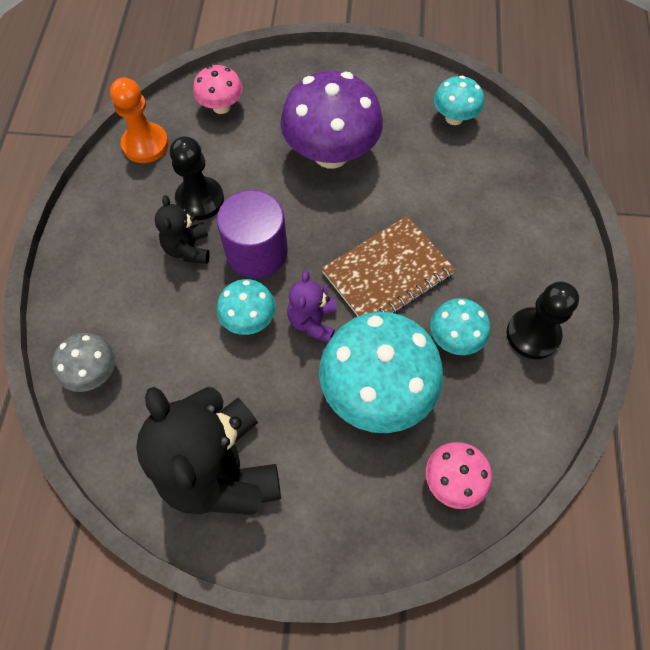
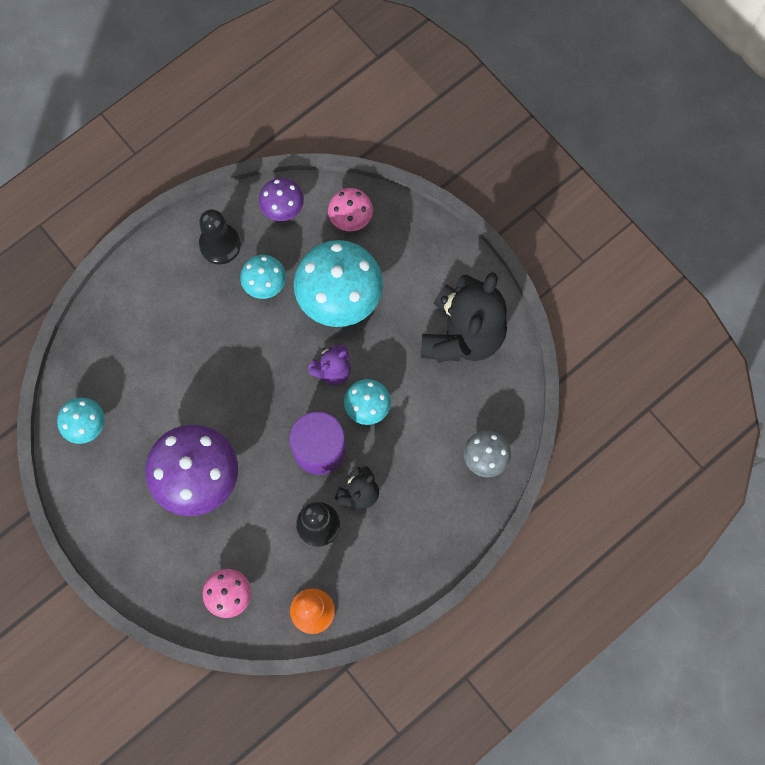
camera: 135 degrees left, 10 degrees up
brown notebook [321,216,455,316] -> none
none -> purple mushroom [259,178,304,221]

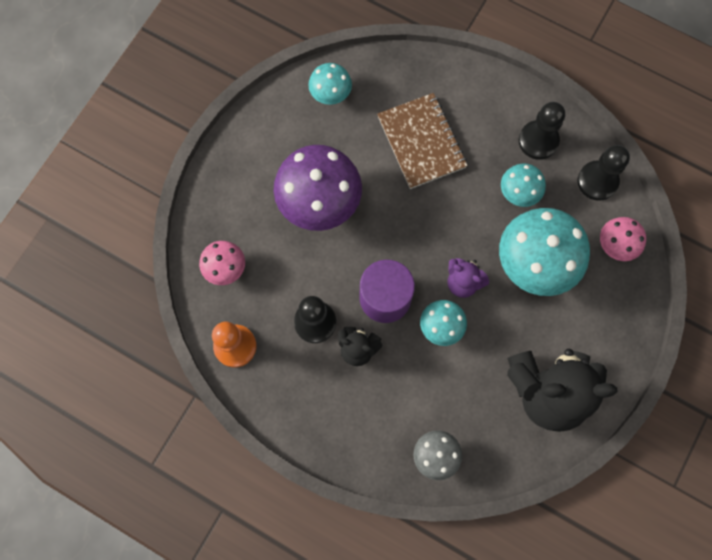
camera: 70 degrees right, 0 degrees up
purple mushroom [259,178,304,221] -> black pawn [578,145,630,201]
none -> brown notebook [377,93,468,189]

